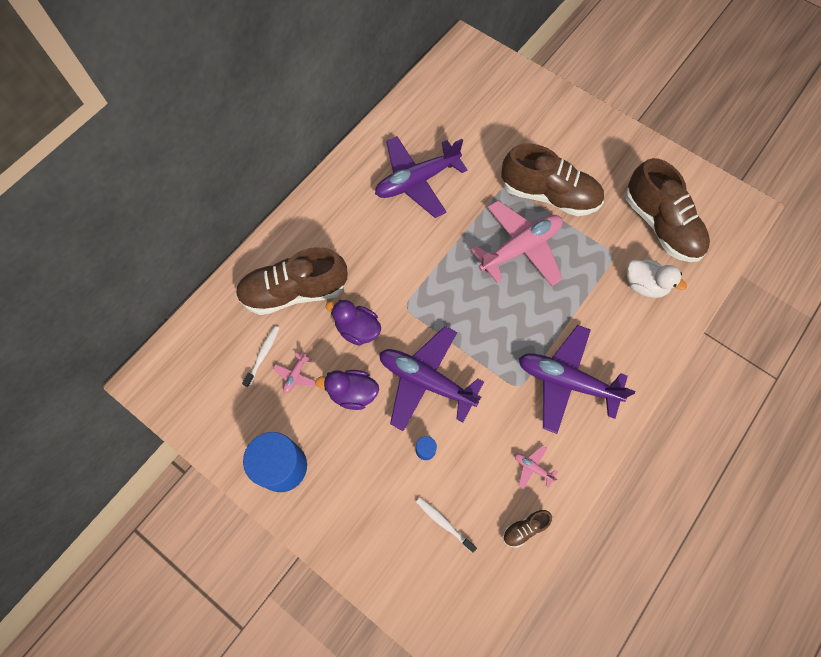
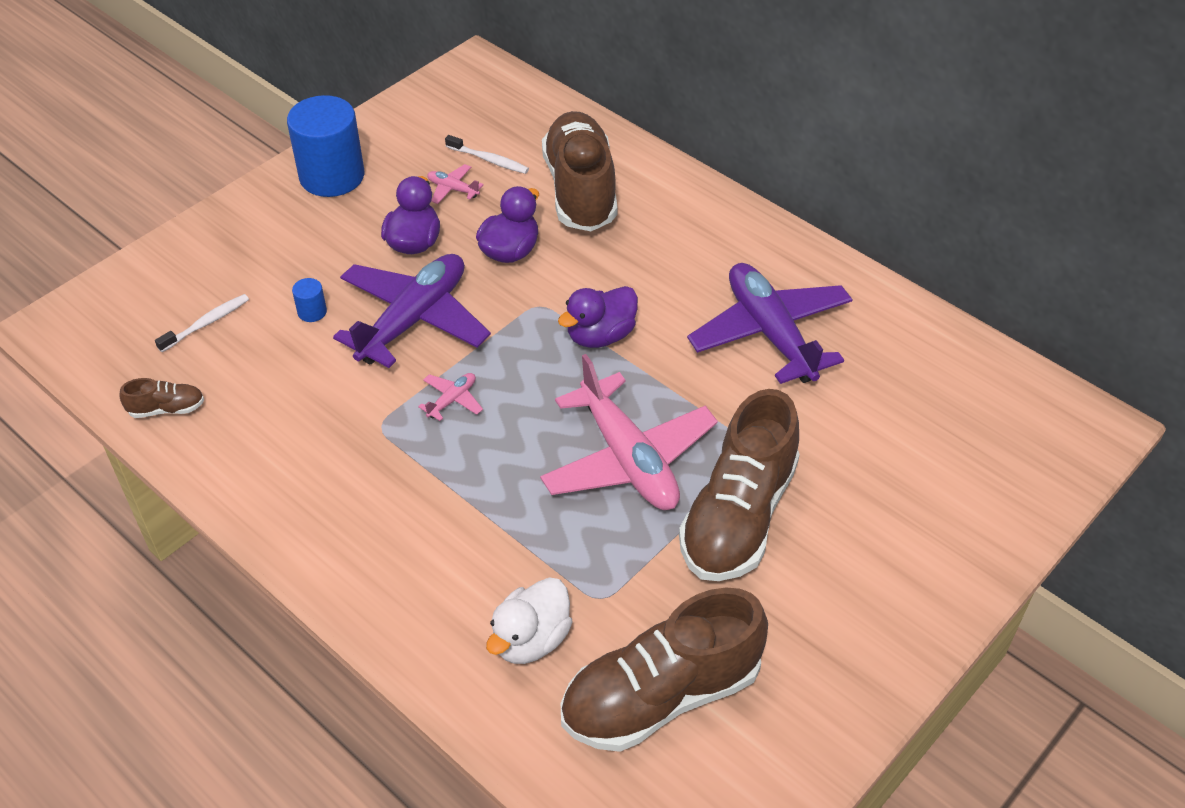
camera: 95 degrees right, 20 degrees down
brown shoe [503,510,552,548] -> brown shoe turned 105 degrees clockwise [119,378,204,418]
pink plane [515,445,558,489] -> pink plane moved to [418,373,483,421]
purple plane [519,325,635,434] -> none
none -> purple duck [558,286,638,348]

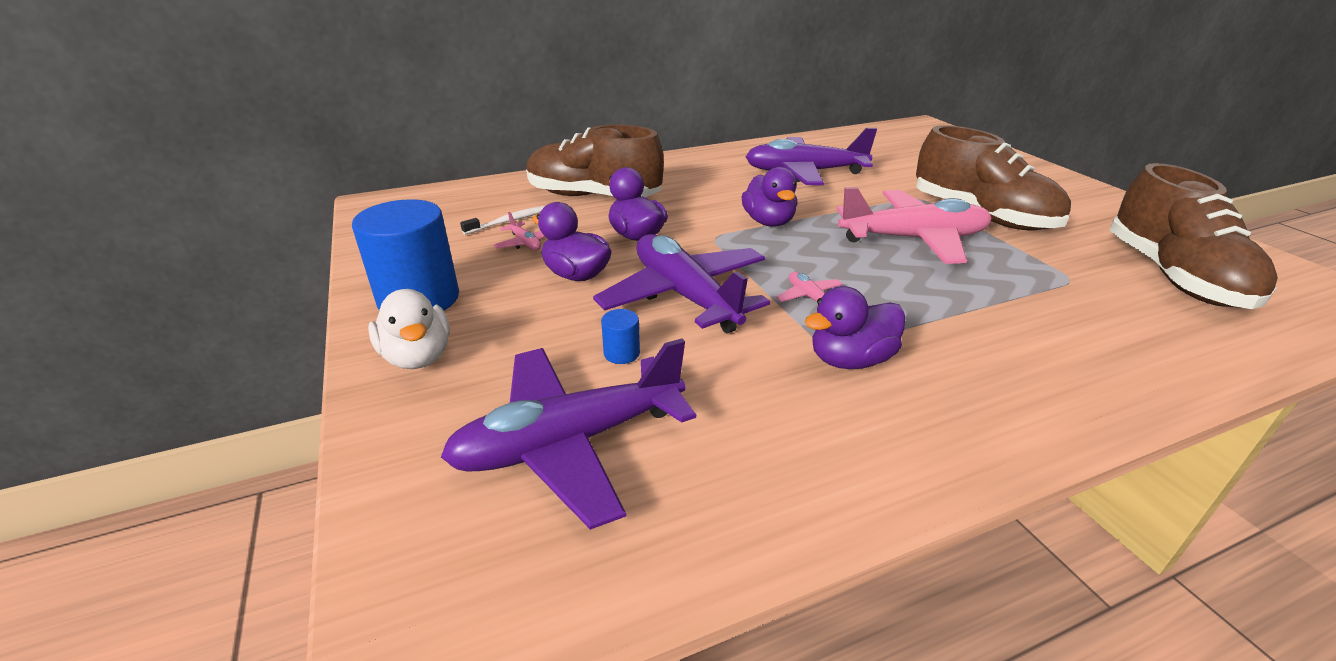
camera: 65 degrees left, 15 degrees down
brown shoe [119,378,204,418] -> none
white toothbrush [155,294,249,352] -> purple plane [441,338,696,530]
pink plane [427,164,484,204] -> pink plane turned 90 degrees counterclockwise [493,212,545,250]
white duck [486,577,572,664] -> white duck moved to [368,289,450,369]
none -> purple duck [805,286,905,369]

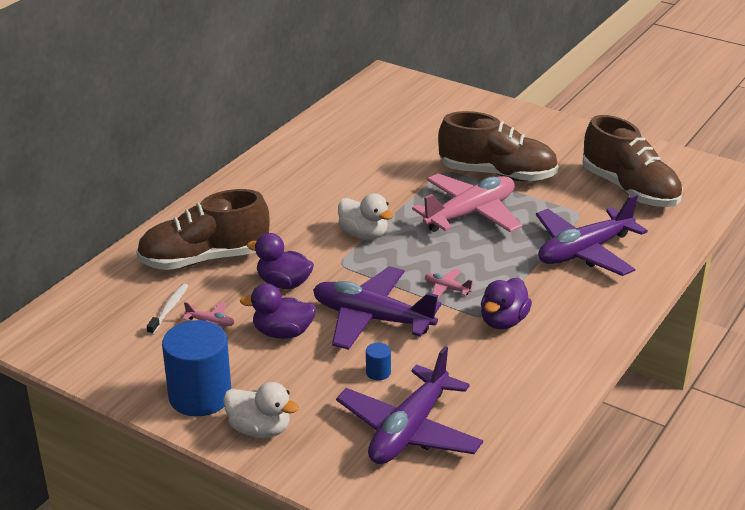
camera: 35 degrees left, 0 degrees up
purple duck [742,167,797,227] -> white duck [338,193,393,239]
purple plane [746,128,877,185] -> purple plane moved to [536,194,648,276]

